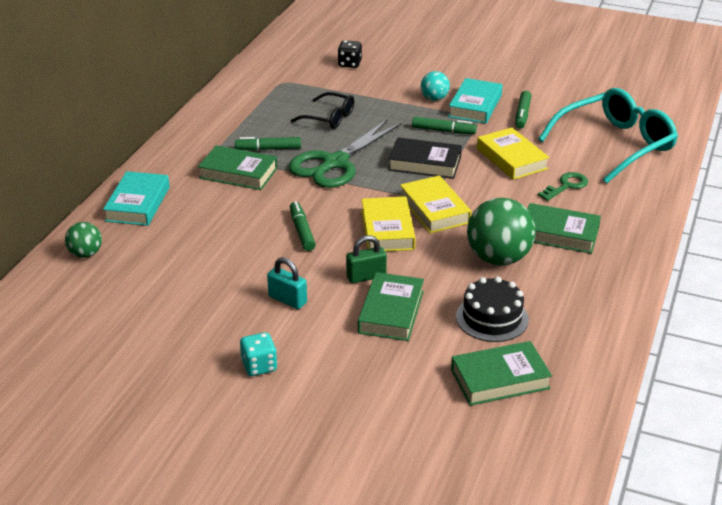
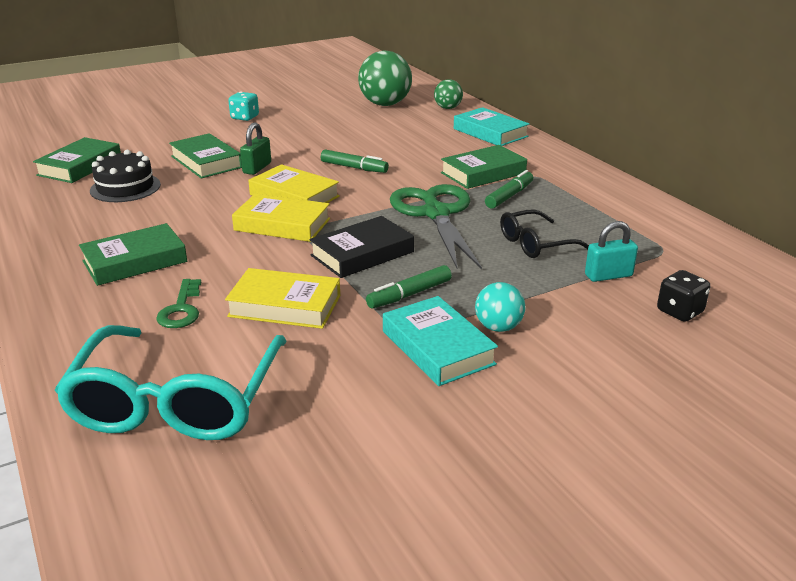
camera: 130 degrees right, 5 degrees down
turquoise padlock [267,257,307,309] -> turquoise padlock moved to [585,221,638,282]
green ball [467,198,536,266] -> green ball moved to [358,51,412,106]
green marker [515,91,531,129] -> none

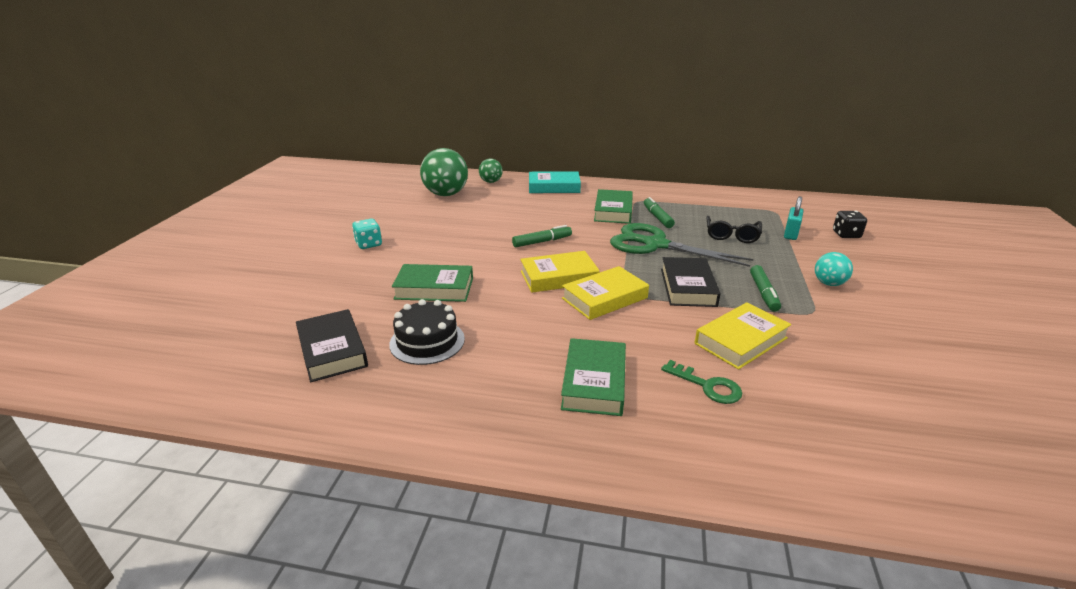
camera: 50 degrees left, 0 degrees up
green book [33,137,121,183] -> black book [296,309,368,382]
turquoise glasses [54,325,287,440] -> none
green padlock [240,123,271,175] -> none
turquoise book [383,296,498,386] -> none

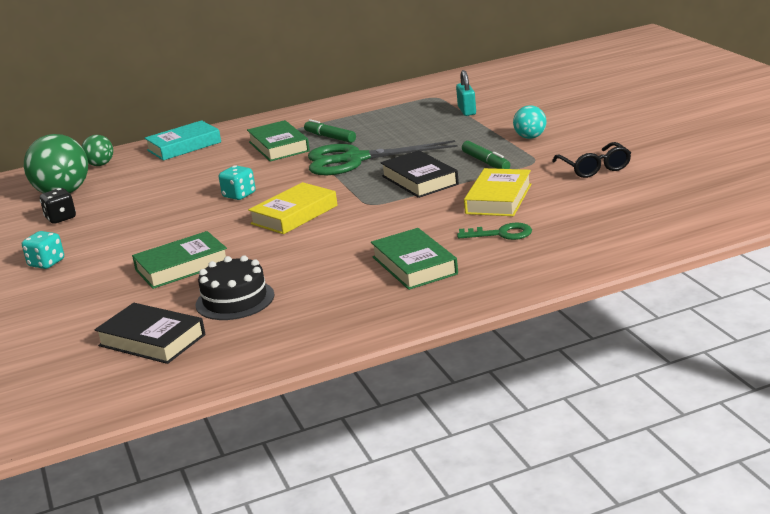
camera: 30 degrees left, 5 degrees down
green marker [512,225,572,247] -> turquoise dice [219,165,256,200]
yellow book [562,266,649,320] -> none
black glasses [707,216,762,243] -> black glasses moved to [552,142,631,178]
black dice [833,211,867,238] -> black dice moved to [40,188,76,224]

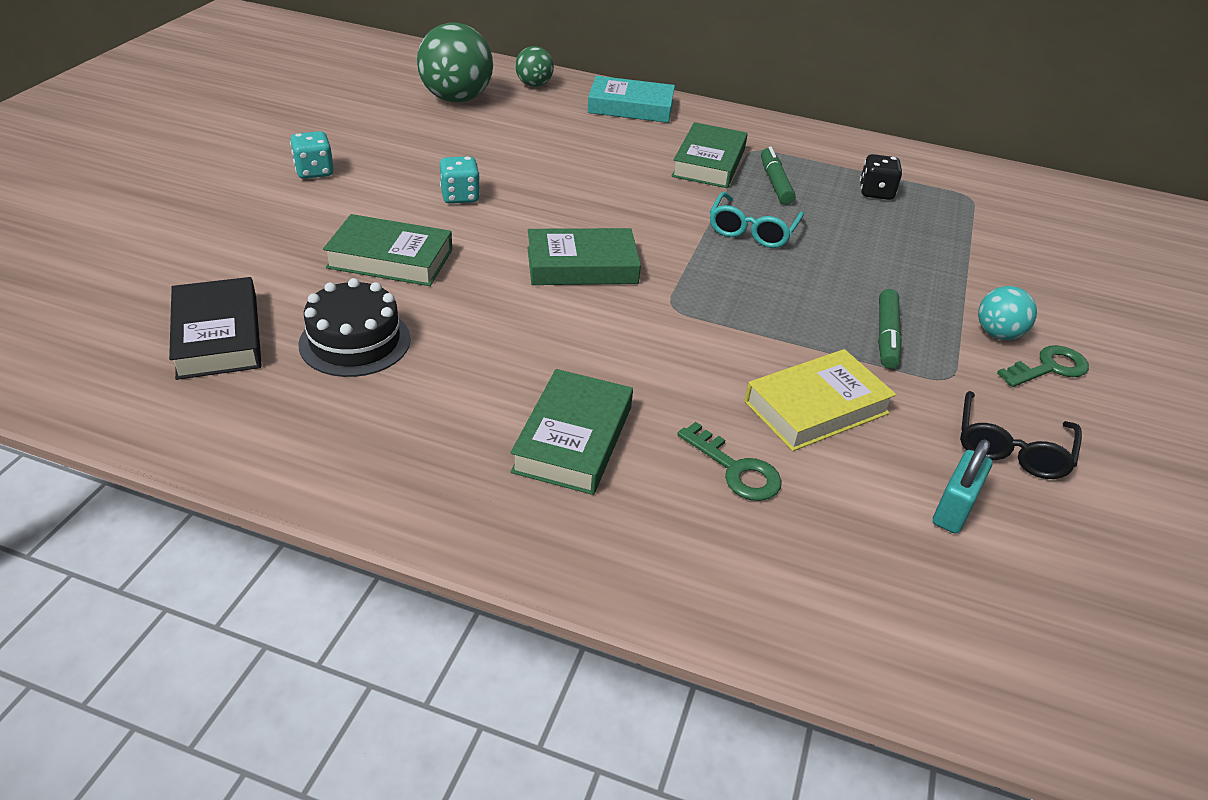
camera: 35 degrees right, 15 degrees up
black dice [40,188,76,224] -> black dice moved to [860,154,902,200]
turquoise dice [219,165,256,200] -> turquoise dice moved to [440,156,480,204]
yellow book [248,182,338,234] -> green book [527,228,641,285]
green scissors [308,140,458,175] -> turquoise glasses [710,192,804,248]
black book [380,150,459,198] -> none
turquoise padlock [456,70,476,116] -> turquoise padlock moved to [933,439,992,534]
none -> green key [997,345,1089,387]

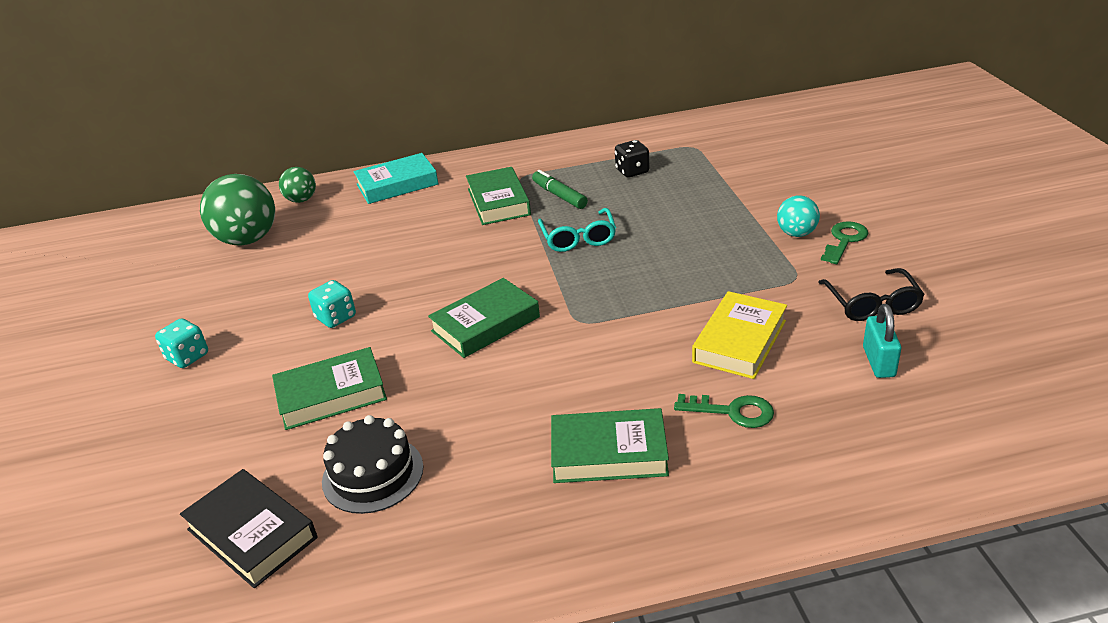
camera: 25 degrees left, 5 degrees down
green book [510,369,633,495] -> green book turned 75 degrees counterclockwise [551,408,669,483]
green marker [878,289,902,369] -> none

